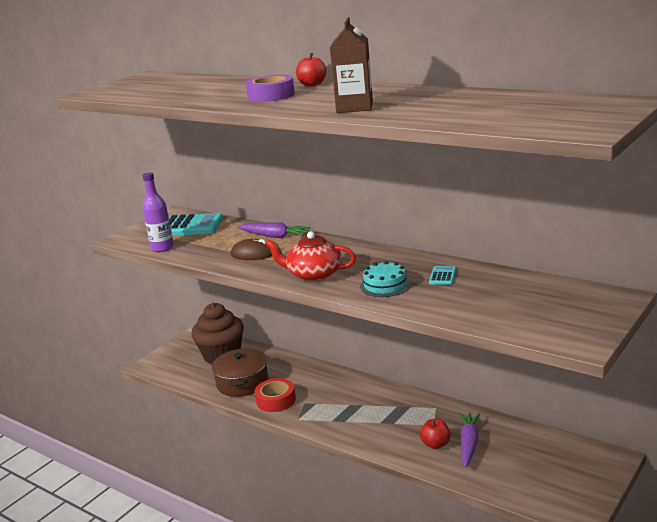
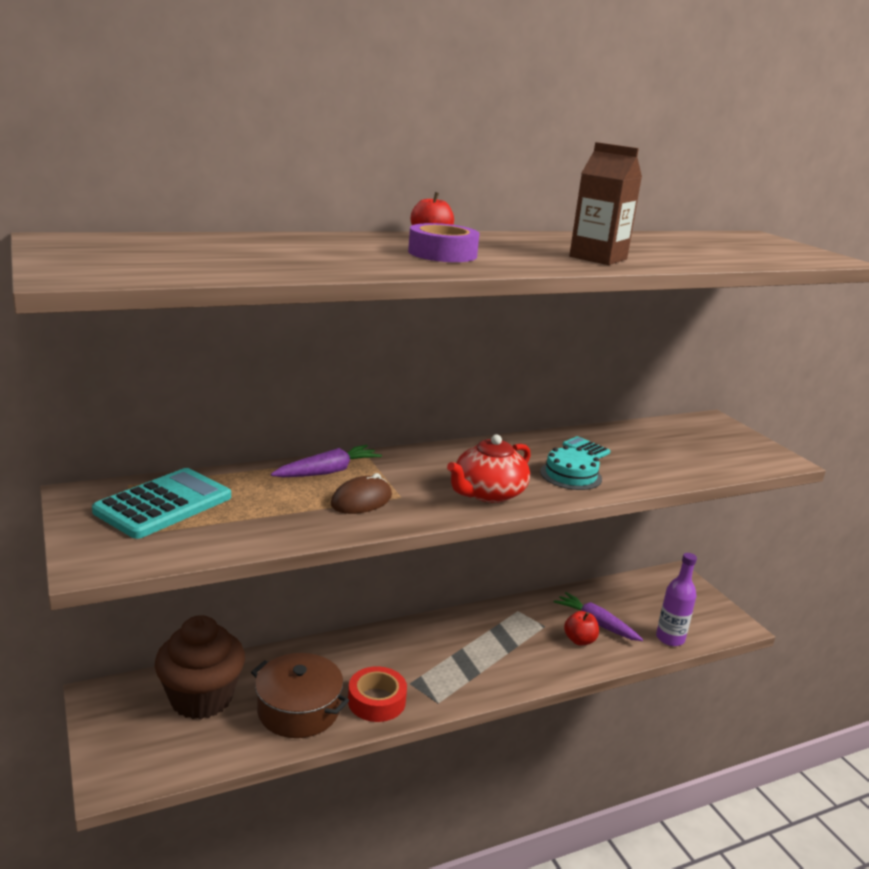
camera: 65 degrees left, 0 degrees up
purple bottle [142,172,174,252] -> purple bottle moved to [656,553,697,646]

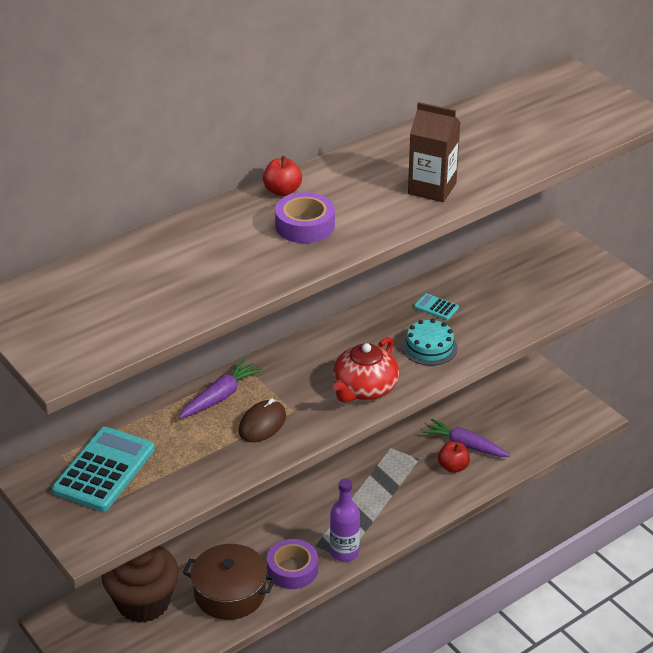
camera: 10 degrees left, 15 degrees up
red tape [348,666,407,722] -> purple tape [267,539,318,589]
purple bottle [656,553,697,646] -> purple bottle moved to [330,478,360,562]

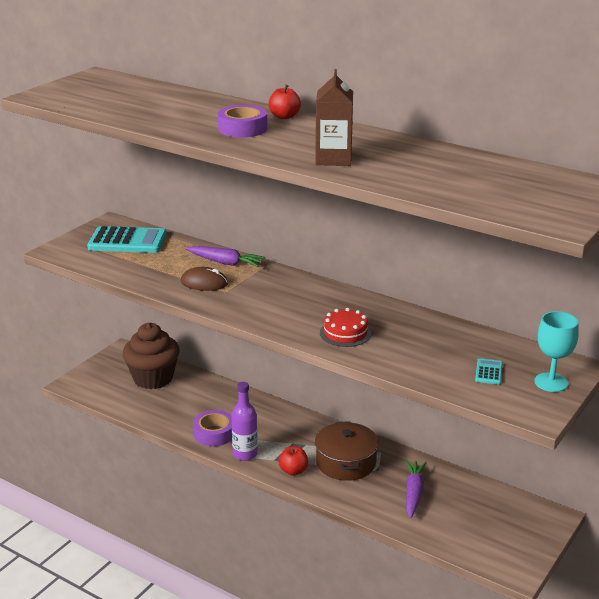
camera: 70 degrees right, 10 degrees down
brown pot [183,544,275,620] -> brown pot moved to [315,421,379,481]
red teapot [333,337,399,403] -> none
turquoise cake [402,319,458,366] -> red cake [320,308,371,347]
turquoise calculator [414,293,459,320] -> turquoise calculator moved to [475,358,503,384]
red apple [438,441,470,473] -> red apple moved to [278,446,308,476]
none -> turquoise goblet [534,311,579,392]

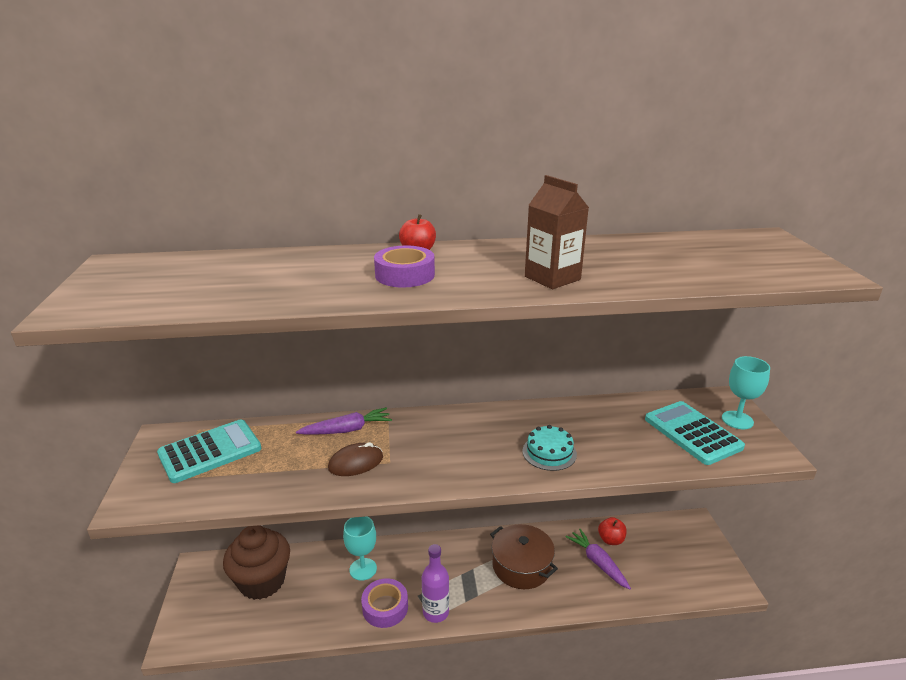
camera: 40 degrees left, 0 degrees up
red apple [278,446,308,476] -> red apple moved to [598,517,627,545]
red cake [320,308,371,347] -> turquoise cake [522,425,577,471]
turquoise calculator [475,358,503,384] -> turquoise calculator [645,401,745,465], size x2.25
none -> turquoise goblet [343,516,377,581]

